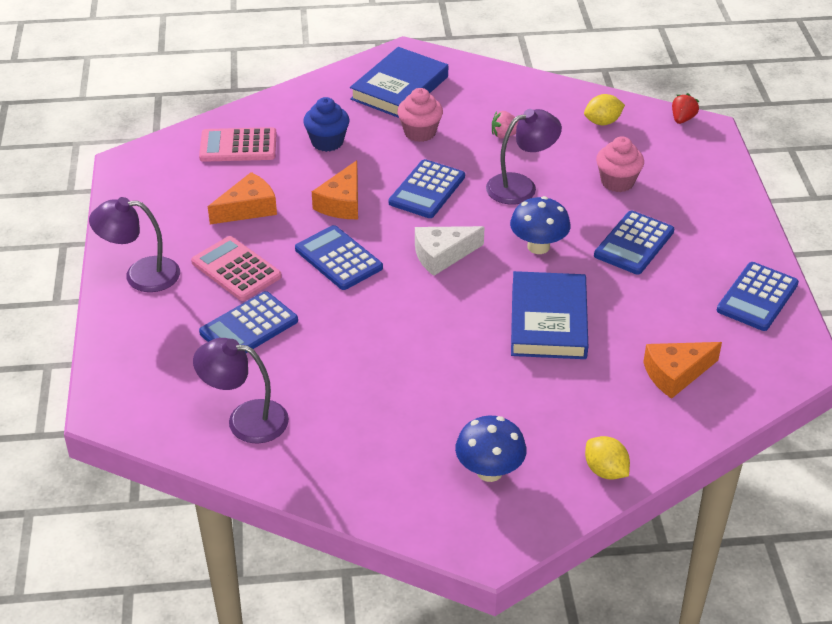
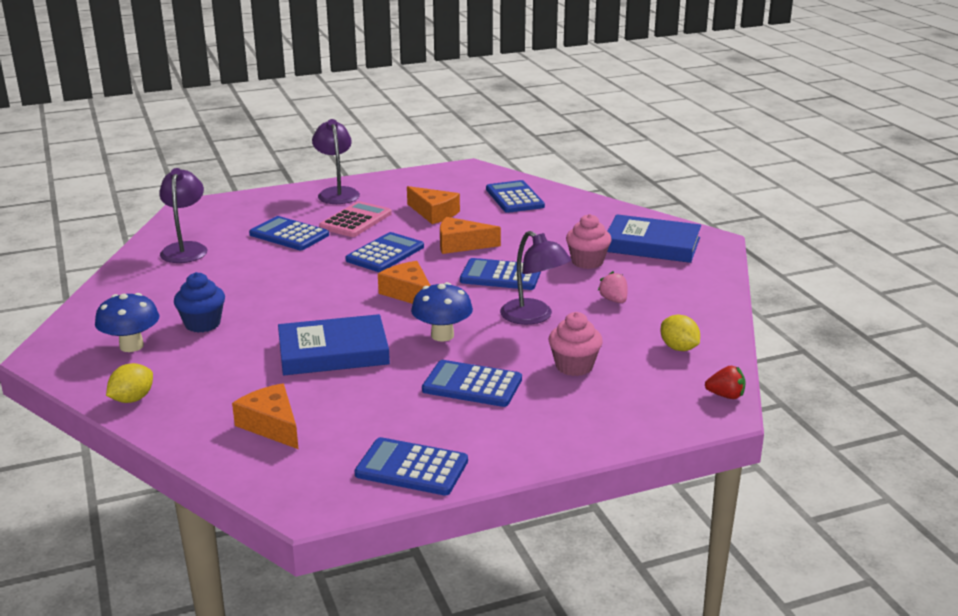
camera: 75 degrees right, 15 degrees down
pink calculator [199,127,277,162] -> blue calculator [486,180,545,213]
blue cupcake [303,97,350,152] -> blue cupcake moved to [174,272,225,333]
white cheese [415,226,485,276] -> orange cheese [378,261,431,304]

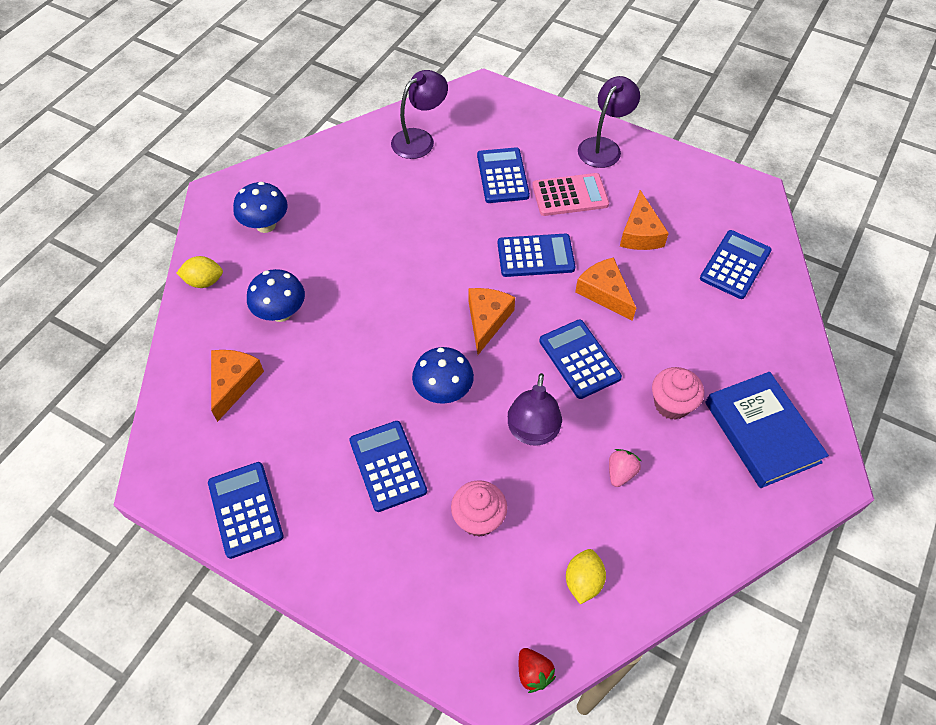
camera: 50 degrees right, 30 degrees up
blue cupcake [174,272,225,333] -> none
blue book [278,314,390,375] -> none
none -> blue mushroom [247,269,305,322]

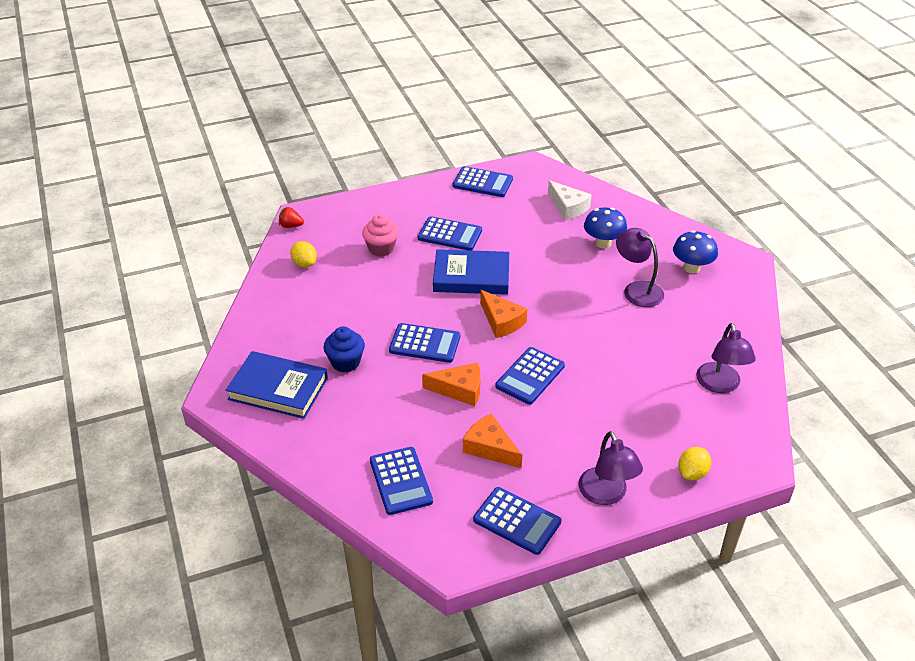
camera: 130 degrees right, 15 degrees down
yellow lemon [177,256,223,288] -> yellow lemon moved to [678,447,711,480]
orange cheese [211,350,264,422] -> white cheese [548,180,592,220]
blue mushroom [412,347,474,404] -> blue book [433,249,509,295]
blue calculator [477,147,530,203] -> blue calculator moved to [473,487,561,555]
purple lamp [508,373,562,446] -> purple lamp moved to [616,228,664,307]
pink calculator [532,173,609,216] -> none
pink strawberry [609,449,641,487] -> none
pink cupcake [652,367,704,420] -> blue cupcake [324,326,365,372]

